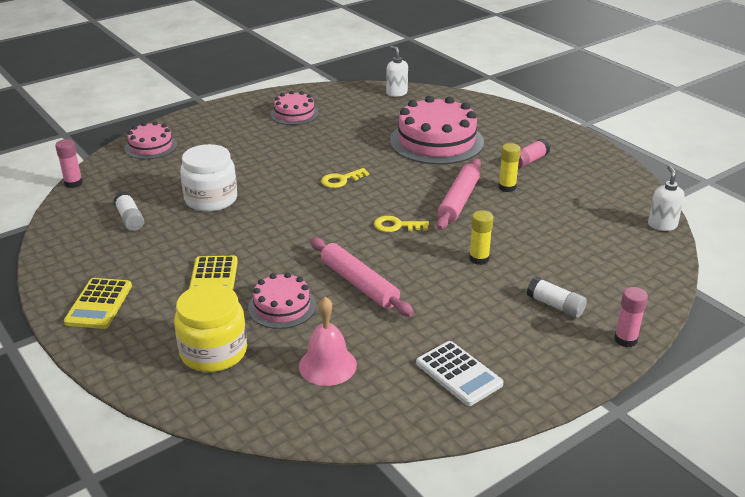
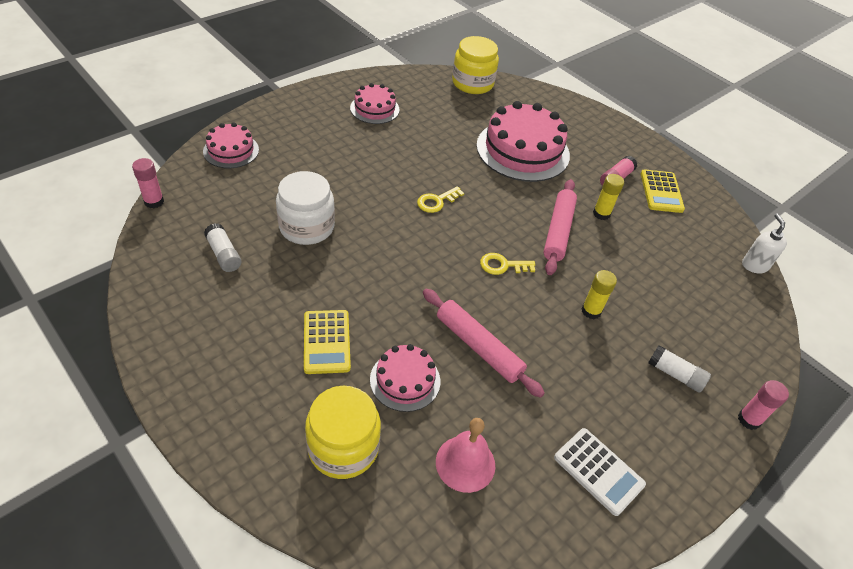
camera: 10 degrees left, 15 degrees up
yellow calculator [64,278,132,329] -> yellow calculator moved to [641,169,685,213]
white soap dispenser [386,46,408,97] -> yellow jar [452,36,499,94]

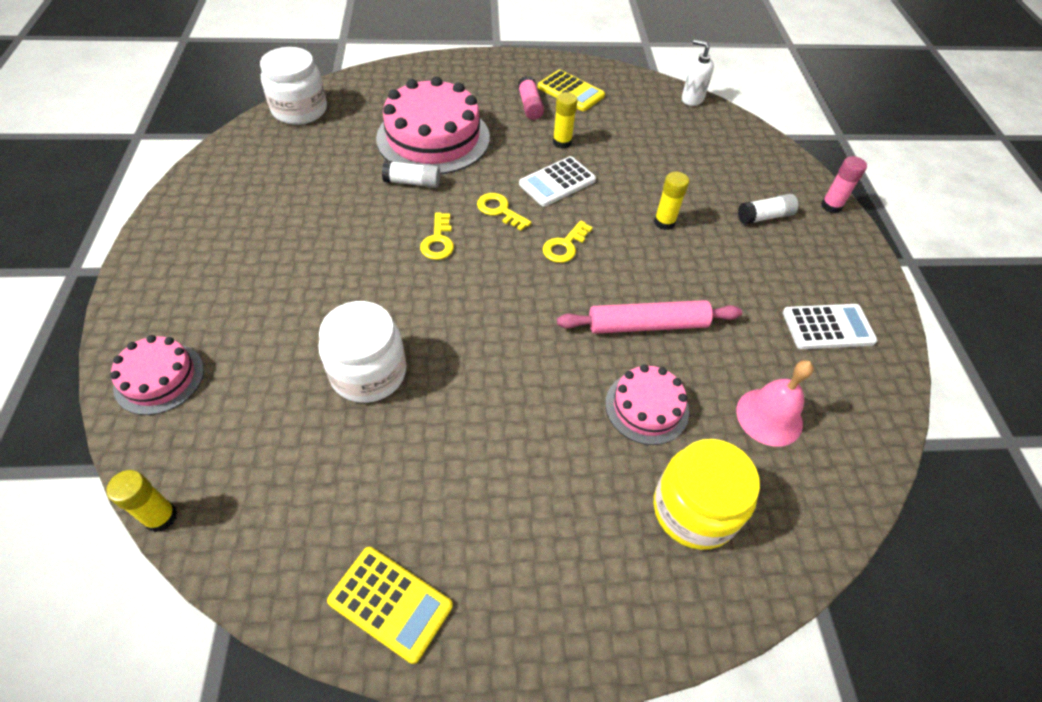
camera: 50 degrees left, 5 degrees up
pink glue stick [132,158,164,208] -> yellow glue stick [106,470,177,532]
white glue stick [204,223,242,272] -> white glue stick moved to [382,160,440,188]
yellow calculator [304,310,351,374] -> yellow calculator moved to [327,547,453,664]
pink cake [350,83,400,124] -> none
yellow jar [452,36,499,94] -> white jar [260,47,327,125]
pink rolling pin [544,179,577,275] -> white calculator [519,156,596,207]
none -> yellow key [477,193,531,231]

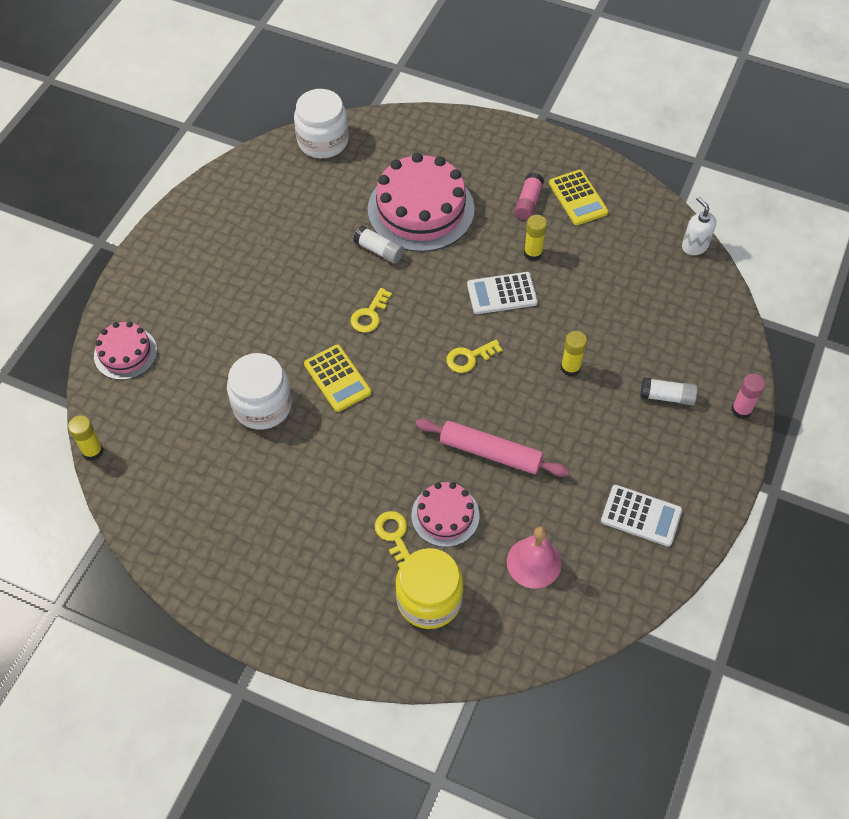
camera: 30 degrees right, 5 degrees up
yellow calculator [327,547,453,664] -> yellow calculator moved to [304,345,372,412]
yellow key [477,193,531,231] -> yellow key moved to [375,511,410,568]

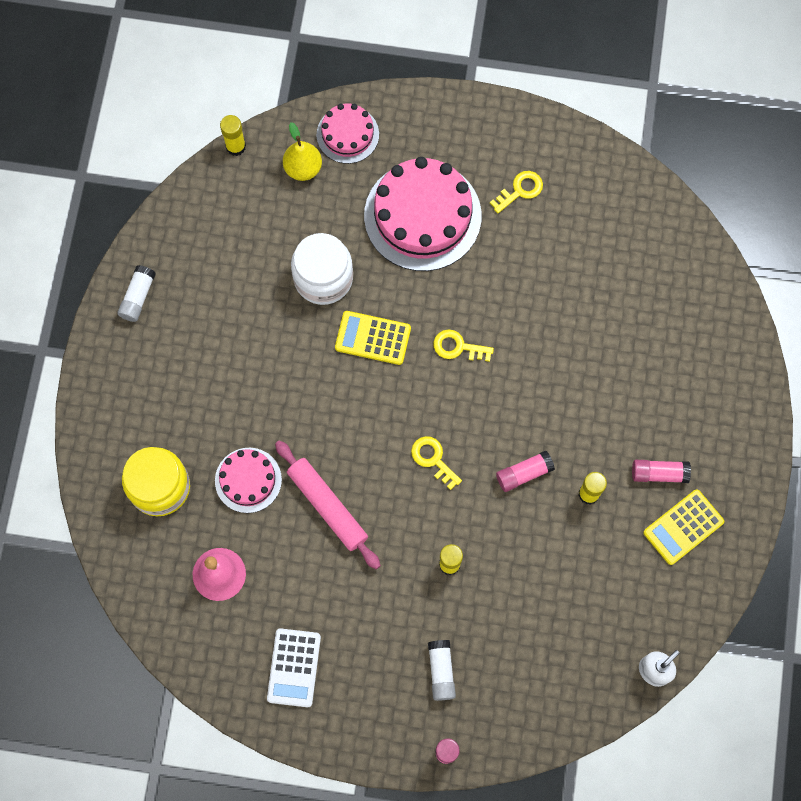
camera: 75 degrees right, 15 degrees up
white jar [294,89,349,158] -> none
yellow calculator [304,345,372,412] -> yellow calculator turned 60 degrees clockwise [335,311,411,365]
white glue stick [353,225,404,264] -> white glue stick moved to [117,265,156,322]
pink cake [368,153,475,252] -> pink cake moved to [364,157,481,271]
yellow key [375,511,410,568] -> yellow key moved to [490,171,543,213]
pink rolling pin [415,418,569,477] -> pink rolling pin turned 45 degrees counterclockwise [275,440,381,569]
white calculator [467,272,538,314] -> pink glue stick [496,451,555,492]
none -> yellow pear [283,122,322,181]

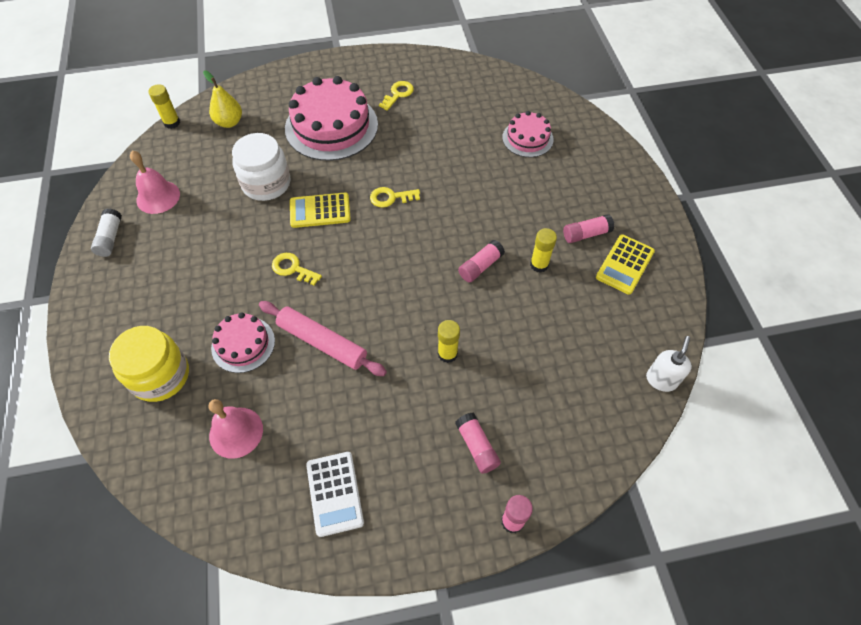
camera: 20 degrees left, 15 degrees down
pink cake [317,103,379,164] -> pink cake moved to [502,111,554,157]
yellow key [411,436,462,490] -> yellow key moved to [272,253,322,286]
white glue stick [428,640,456,701] -> pink glue stick [455,413,501,474]
none -> pink bell [130,151,180,214]

